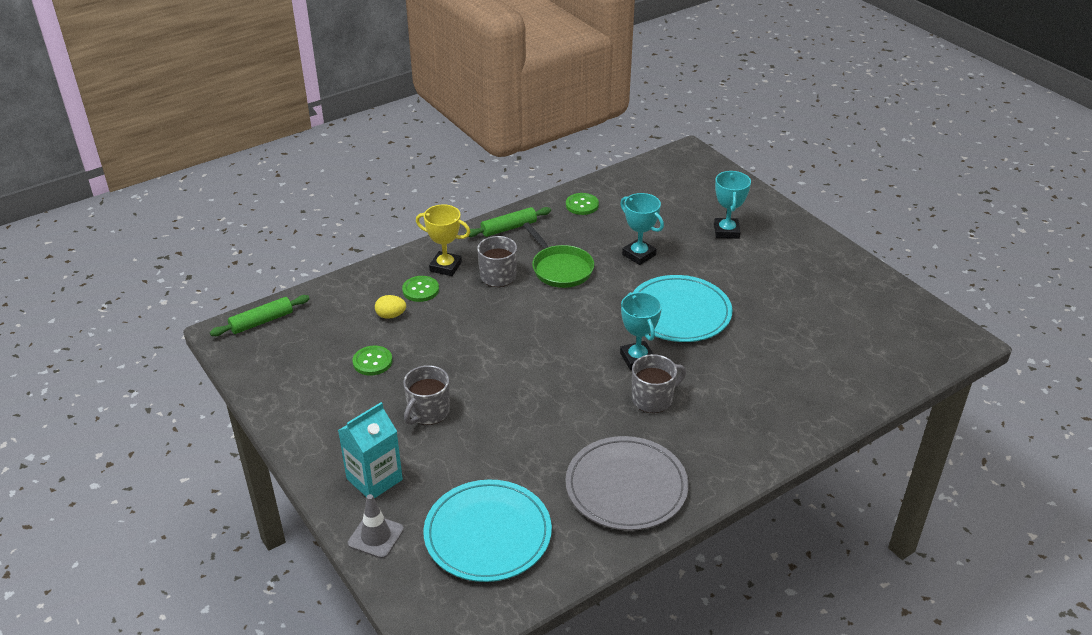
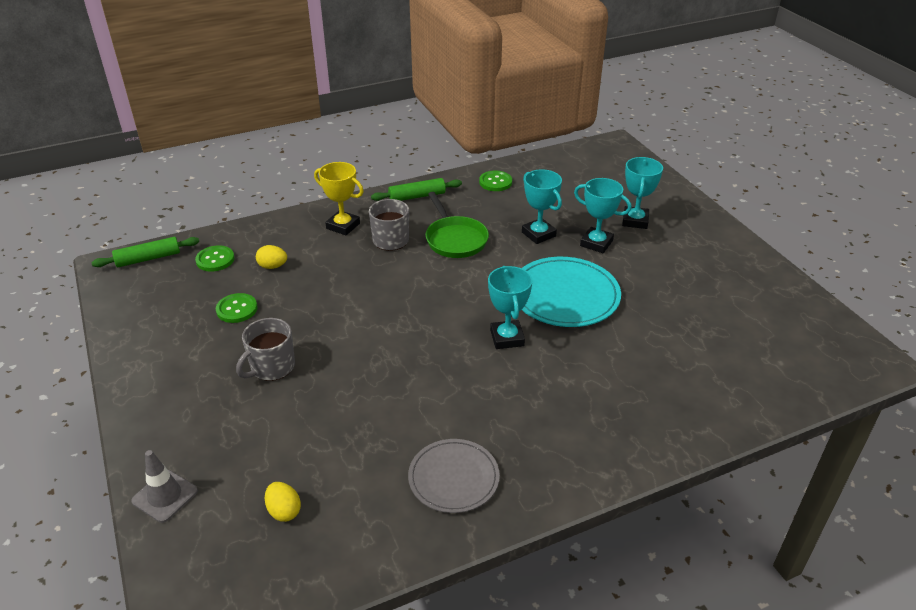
camera: 10 degrees right, 0 degrees up
turquoise carton [338,402,403,498] -> none
green button [402,276,439,302] -> green button moved to [195,245,234,272]
turquoise plate [424,480,552,582] -> yellow egg [265,482,301,522]
grey plate [565,436,689,530] -> grey plate [408,439,500,513], size x0.66
grey mug [632,354,686,413] -> none
none -> turquoise trophy [574,178,631,253]

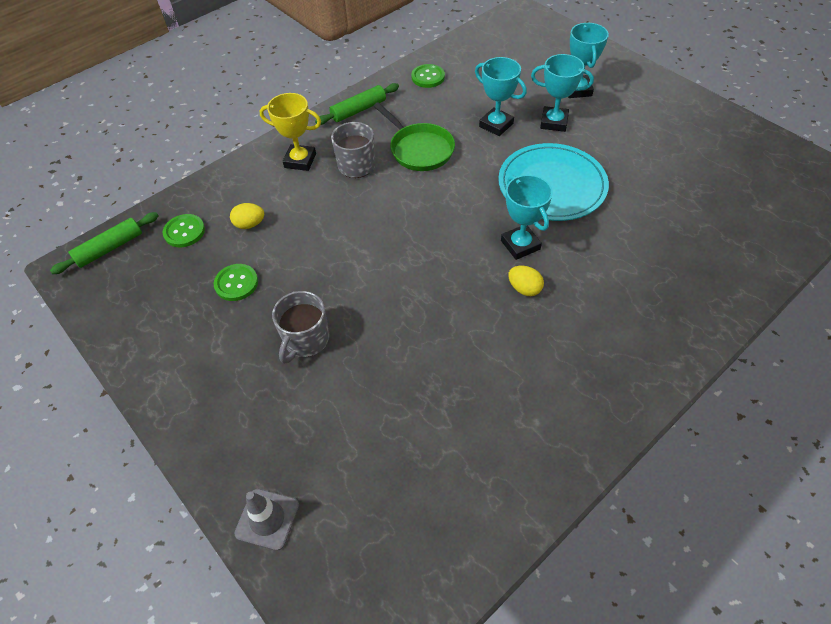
camera: 15 degrees left, 15 degrees up
yellow egg [265,482,301,522] -> yellow egg moved to [508,266,544,296]
grey plate [408,439,500,513] -> none

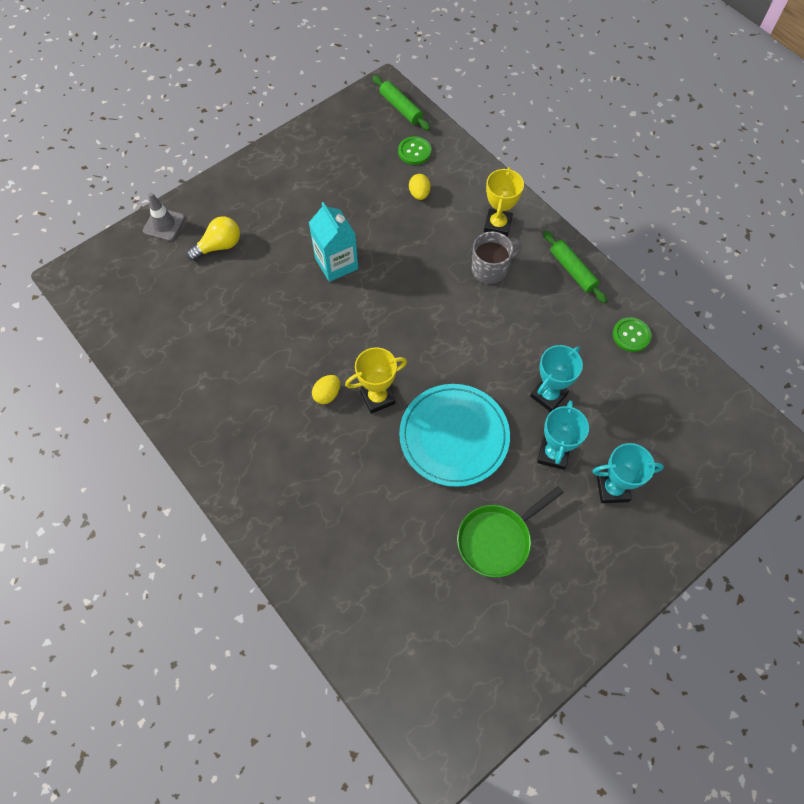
camera: 90 degrees right, 10 degrees up
green button [214,264,258,301] -> none
grey mug [272,291,330,364] -> none
green pan [374,102,455,171] -> green pan moved to [457,486,564,577]
turquoise trophy [501,175,553,260] -> yellow trophy [345,347,407,414]
none -> yellow light bulb [187,217,240,261]
none -> turquoise carton [309,202,358,282]

